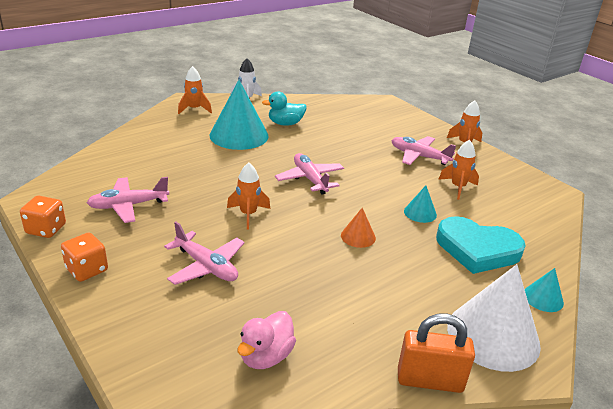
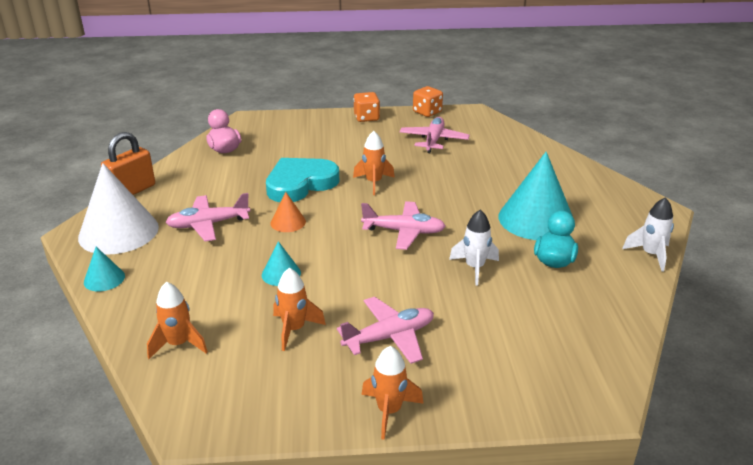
camera: 125 degrees right, 0 degrees up
pink plane [164,222,245,285] -> pink plane moved to [166,193,250,242]
orange rocket [178,66,212,114] -> orange rocket moved to [147,282,208,359]
turquoise heart [436,216,526,274] -> turquoise heart moved to [266,158,339,202]
none -> white rocket [449,210,499,286]

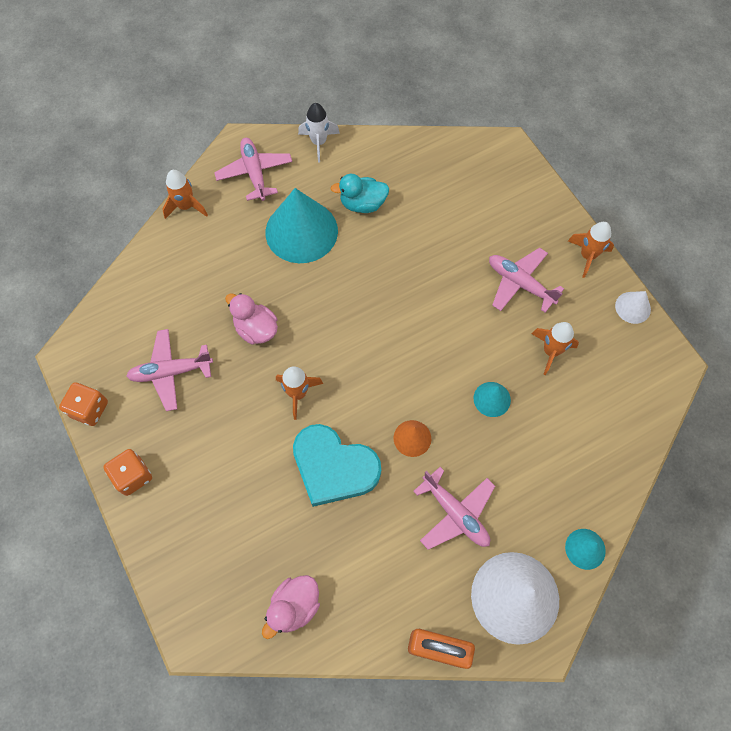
camera: 115 degrees left, 35 degrees up
orange rocket [147,282,208,359] -> orange rocket moved to [162,170,208,219]
pink plane [361,201,446,250] -> pink plane moved to [214,138,292,201]
white rocket [449,210,499,286] -> none
none -> pink duck [225,293,278,344]
none -> white cone [615,291,651,324]

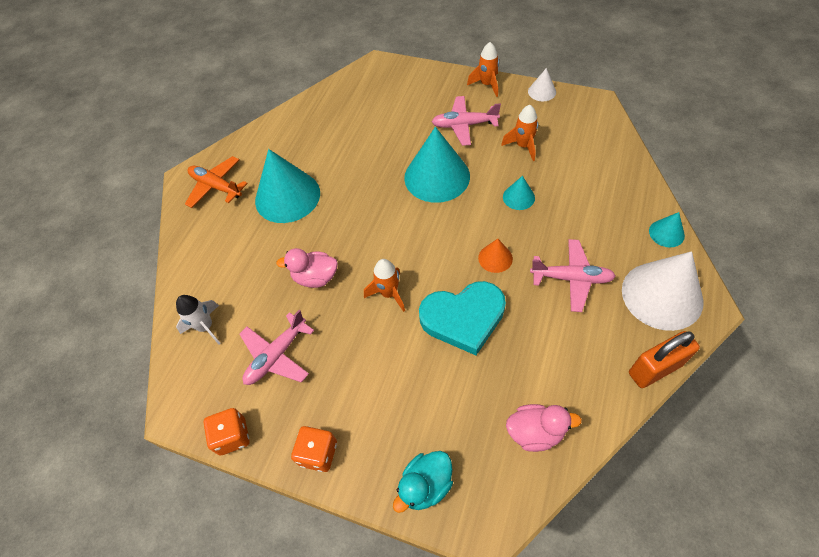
camera: 35 degrees left, 10 degrees down
orange rocket [162,170,208,219] -> none
pink plane [214,138,292,201] -> orange plane [185,156,248,208]
pink duck [262,575,320,639] -> pink duck turned 90 degrees counterclockwise [506,404,582,452]
white rocket [298,103,340,162] -> white rocket moved to [176,295,221,344]
turquoise duck [330,174,389,213] -> turquoise duck moved to [393,451,453,513]
none -> turquoise cone [404,127,470,203]

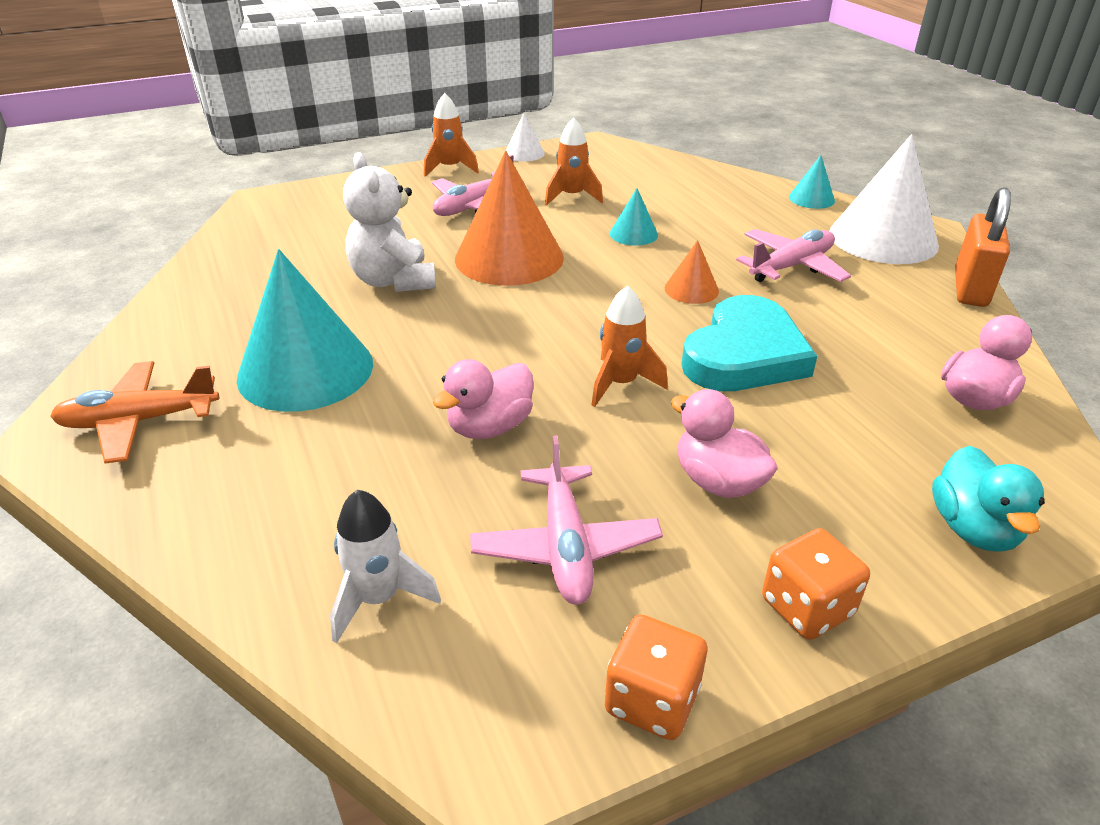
camera: 50 degrees left, 20 degrees down
turquoise cone [404,127,470,203] -> orange cone [455,151,564,286]
none -> white teddy bear [343,152,436,292]
none -> pink duck [671,389,778,498]

